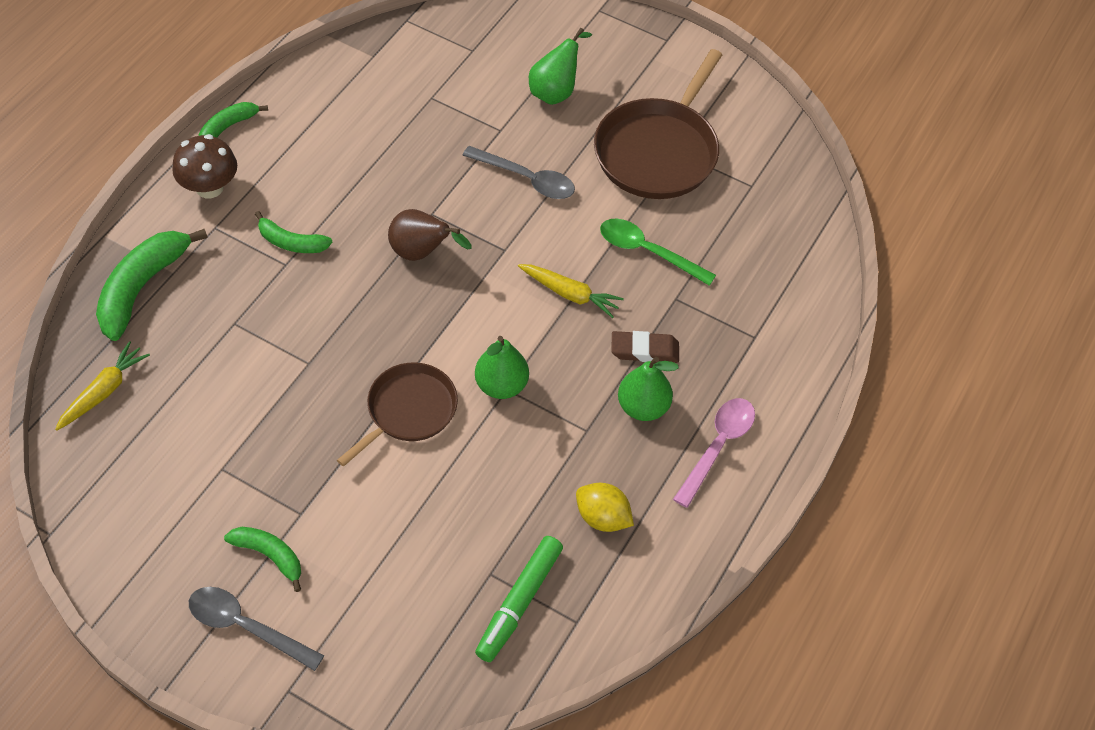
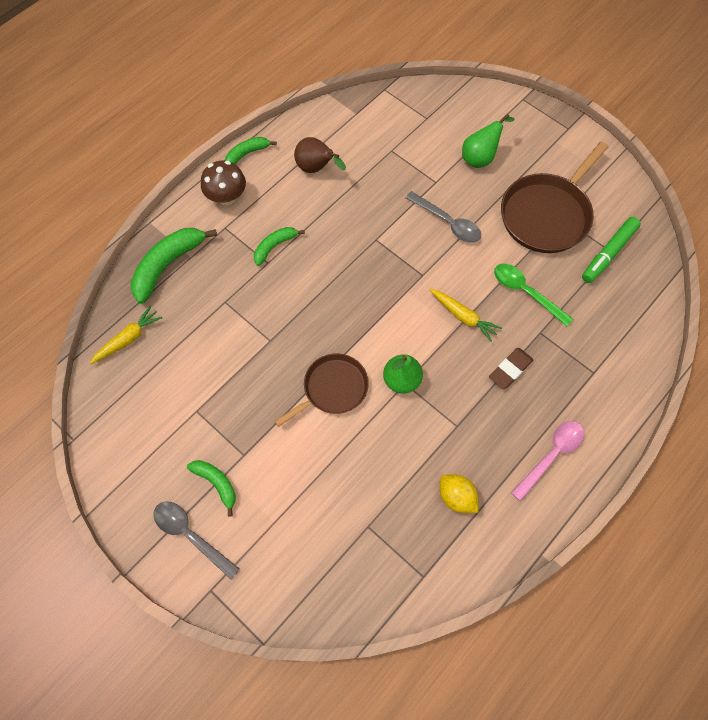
camera: 15 degrees right, 10 degrees up
green banana [255,211,333,253] -> green banana turned 105 degrees clockwise [254,227,305,266]
brown pear [388,209,471,261] -> brown pear moved to [294,137,346,173]
green marker [475,536,563,662] -> green marker moved to [582,217,641,283]
brown eraser [611,331,679,363] -> brown eraser turned 60 degrees counterclockwise [489,348,533,390]
green pear [618,357,679,421] -> none

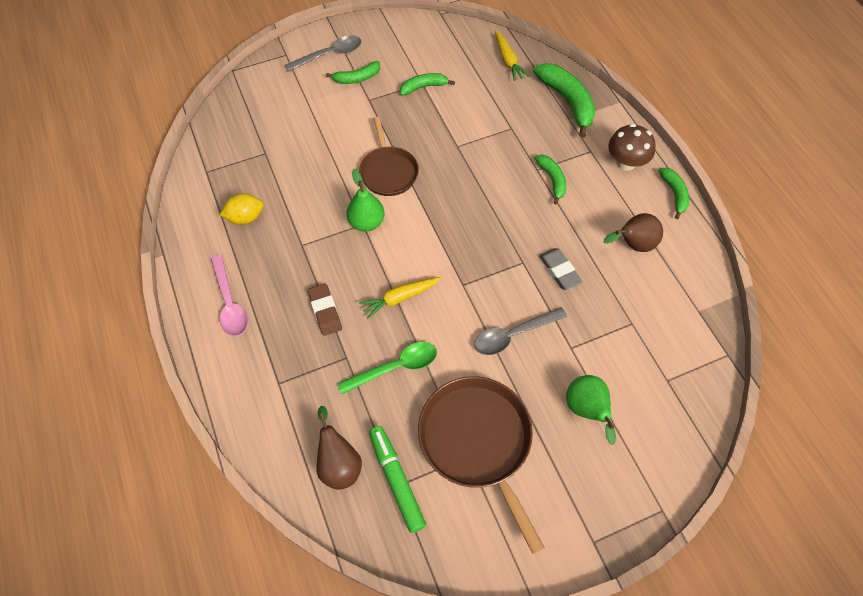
camera: 115 degrees right, 5 degrees down
none -> brown pear [316,406,362,490]
none -> green banana [400,73,455,96]
none -> grey eraser [539,248,582,290]

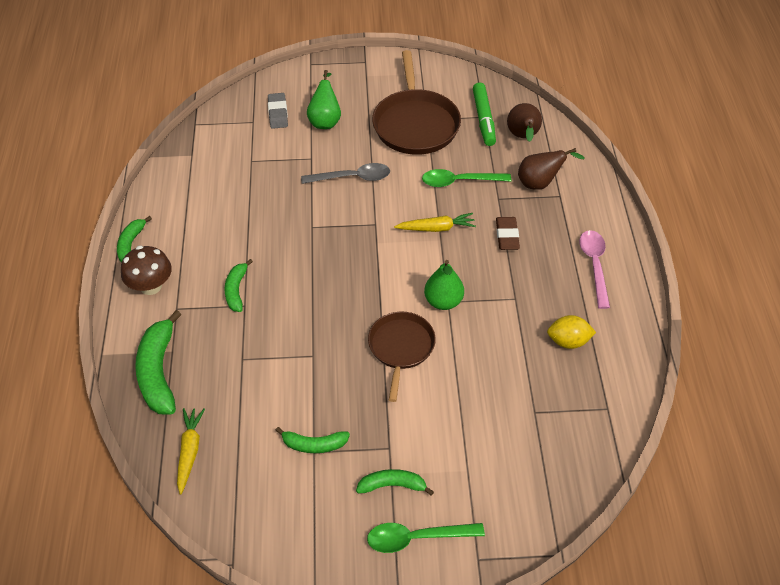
camera: 160 degrees left, 10 degrees down
grey spoon [285,35,362,71] -> green spoon [367,523,485,553]
grey eraser [539,248,582,290] -> grey eraser moved to [268,93,288,129]
brown pear [604,213,663,252] -> brown pear moved to [518,148,585,190]

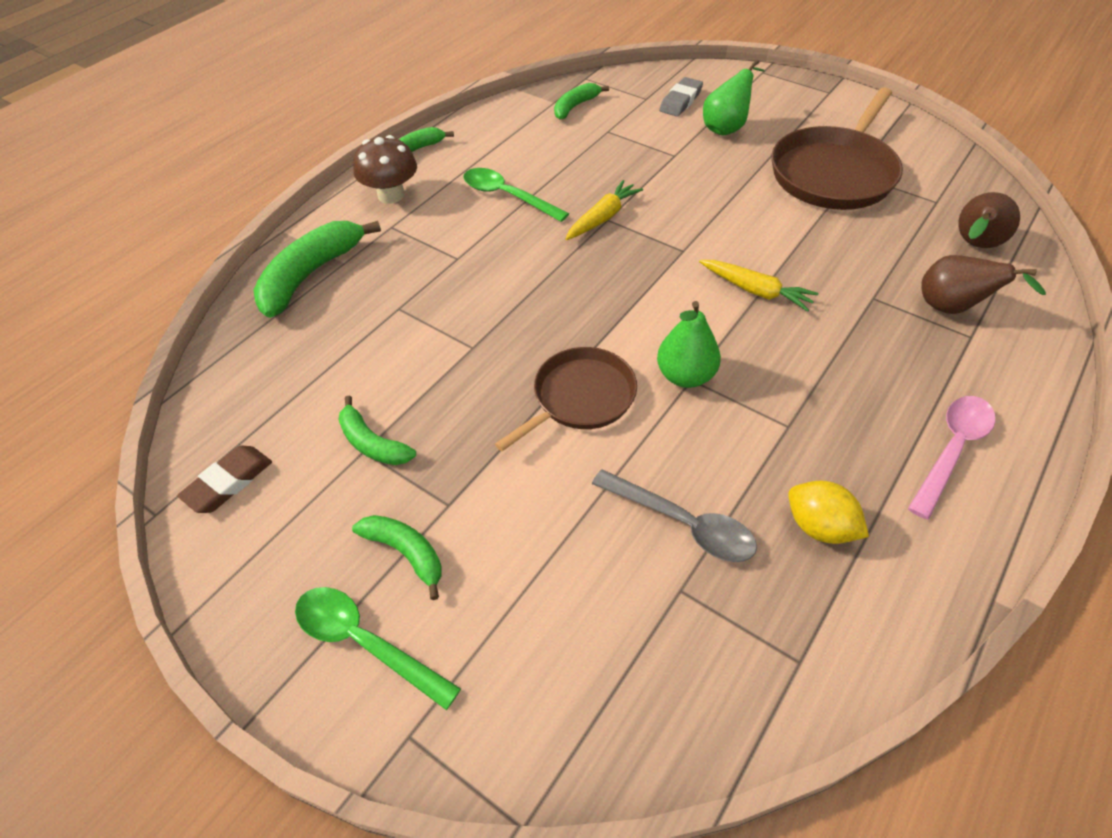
camera: 40 degrees right, 0 degrees up
yellow carrot [177,408,205,495] -> yellow carrot moved to [565,180,643,240]
green banana [225,259,253,312] -> green banana moved to [554,83,609,120]
grey spoon [301,163,390,184] -> grey spoon moved to [592,469,757,562]
green spoon [422,169,511,187] -> green spoon moved to [463,168,569,222]
green marker [473,83,496,146] -> none
brown eraser [496,217,520,250] -> brown eraser moved to [177,446,272,513]

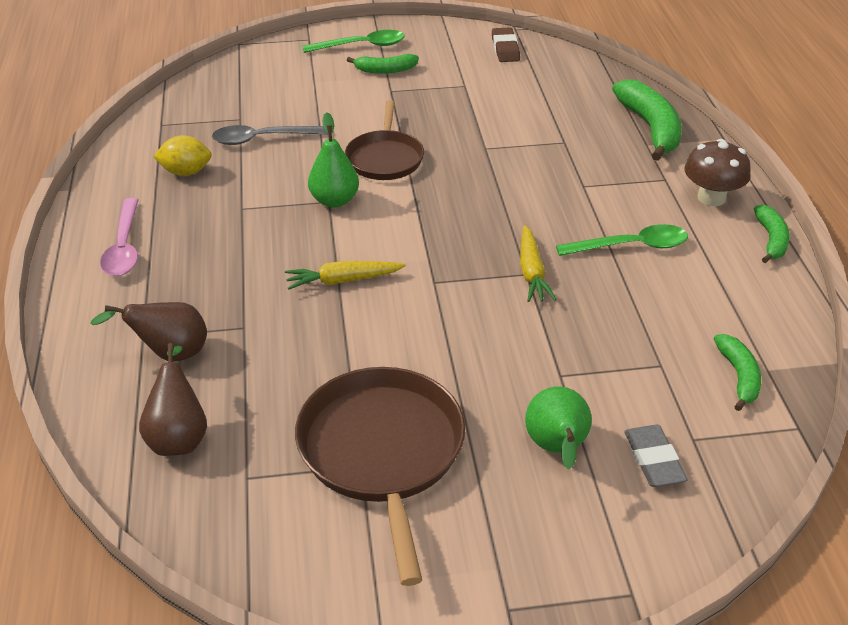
camera: 135 degrees right, 10 degrees down
green banana [338,395,416,465] -> none

